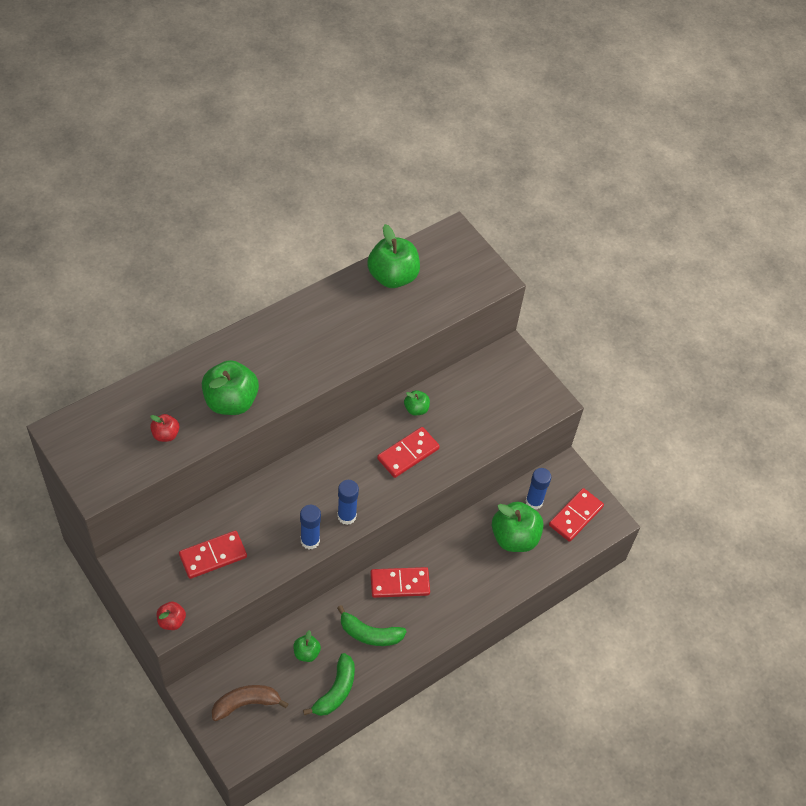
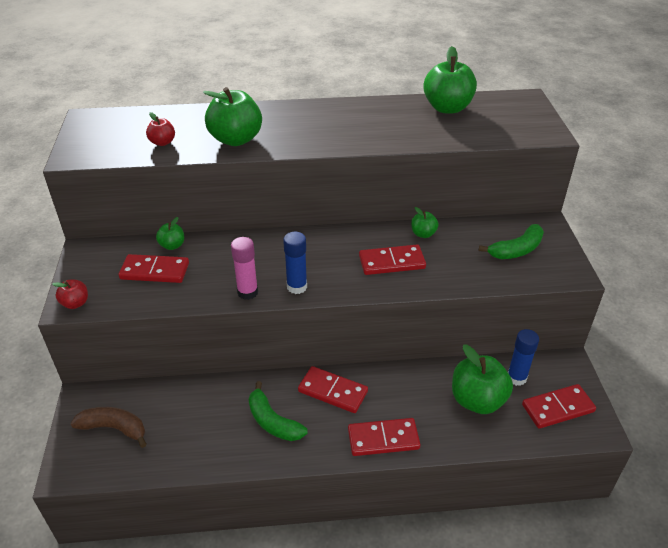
camera: 35 degrees right, 15 degrees down
green apple [293,630,321,662] -> green apple moved to [156,217,184,250]
blue glue stick [300,505,321,549] -> pink glue stick [231,237,258,300]
green banana [303,653,355,716] -> green banana moved to [479,224,544,259]
none -> red domino [348,418,421,456]

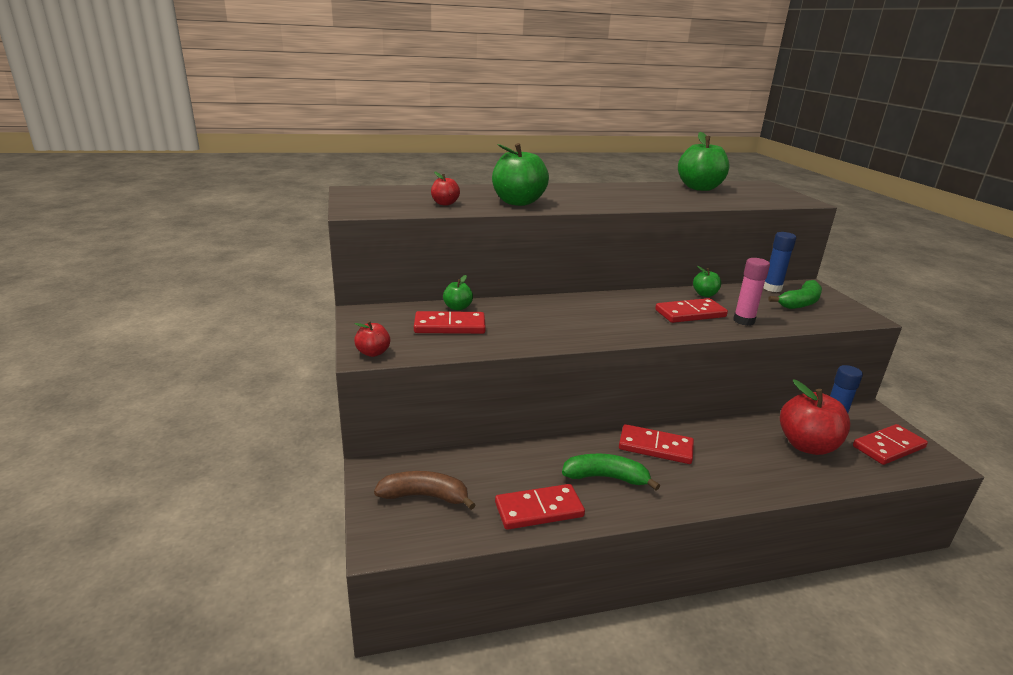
camera: 10 degrees left, 15 degrees down
pink glue stick [231,237,258,300] -> pink glue stick moved to [733,258,770,326]
green banana [248,381,307,441] -> green banana turned 150 degrees clockwise [562,453,660,490]
blue glue stick [283,232,307,294] -> blue glue stick moved to [763,232,796,292]
red domino [348,418,421,456] -> red domino moved to [495,484,585,530]
green apple [452,344,513,414] -> red apple [780,379,851,455]

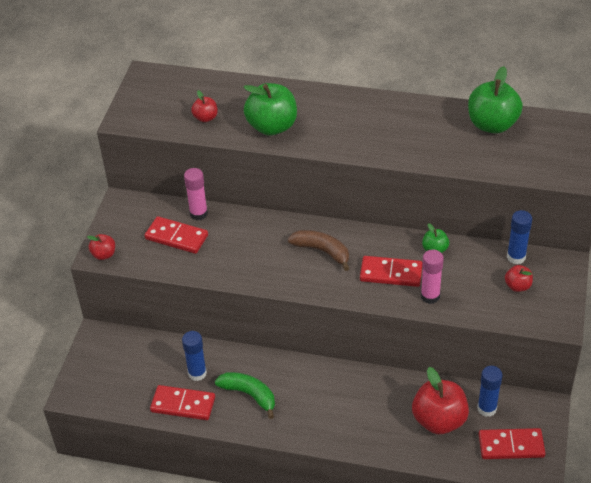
camera: 30 degrees right, 20 degrees up
brown banana [374,471,476,510] -> brown banana moved to [288,230,350,271]
green apple [443,275,473,311] -> pink glue stick [184,168,208,220]
red domino [619,424,694,464] -> none
green banana [768,280,822,309] -> red apple [505,265,533,292]
none -> blue glue stick [182,331,207,381]

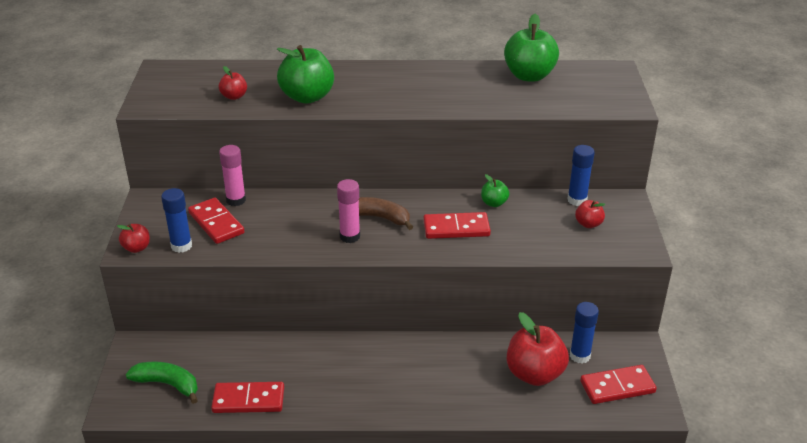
camera: 15 degrees left, 10 degrees down
red domino [144,216,208,254] -> red domino turned 45 degrees clockwise [188,198,245,244]
blue glue stick [182,331,207,381] -> blue glue stick moved to [161,188,192,253]
green banana [215,372,275,419] -> green banana moved to [126,362,198,404]
pink glue stick [421,250,444,304] -> pink glue stick moved to [337,179,360,243]

